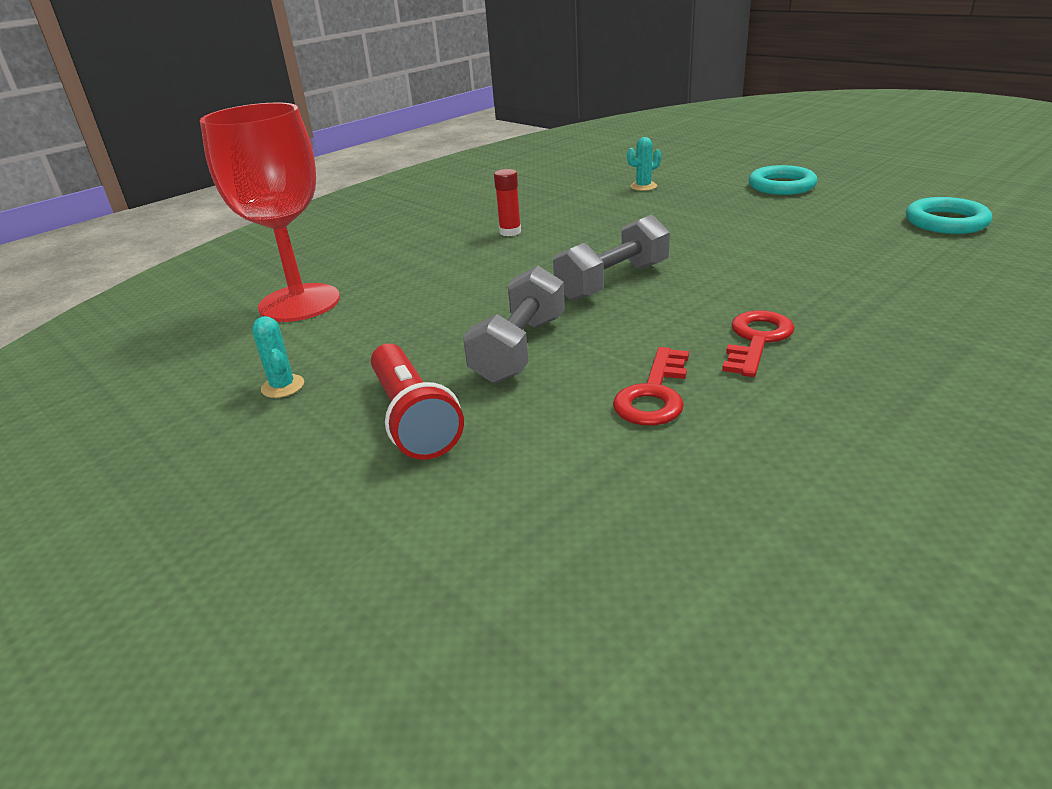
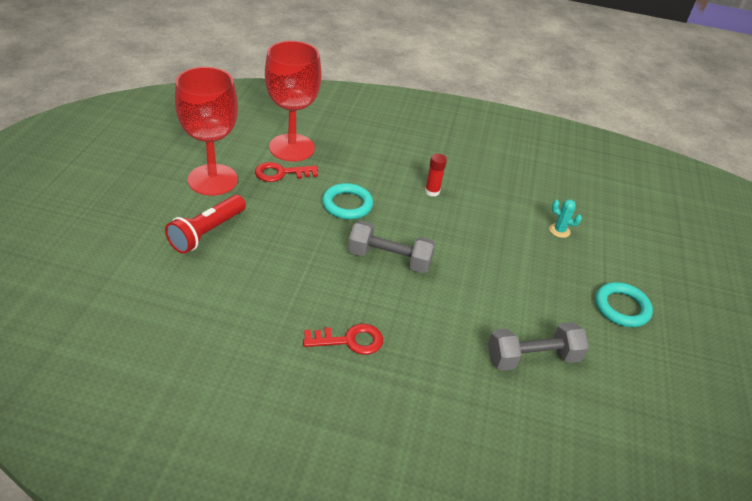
camera: 50 degrees right, 10 degrees up
turquoise cactus [252,316,304,398] -> red goblet [175,67,238,196]
grey dumbbell [463,266,565,383] -> grey dumbbell moved to [488,322,589,371]
red key [613,347,689,426] -> red key moved to [255,162,318,182]
turquoise ring [906,197,992,234] -> turquoise ring moved to [322,183,373,219]

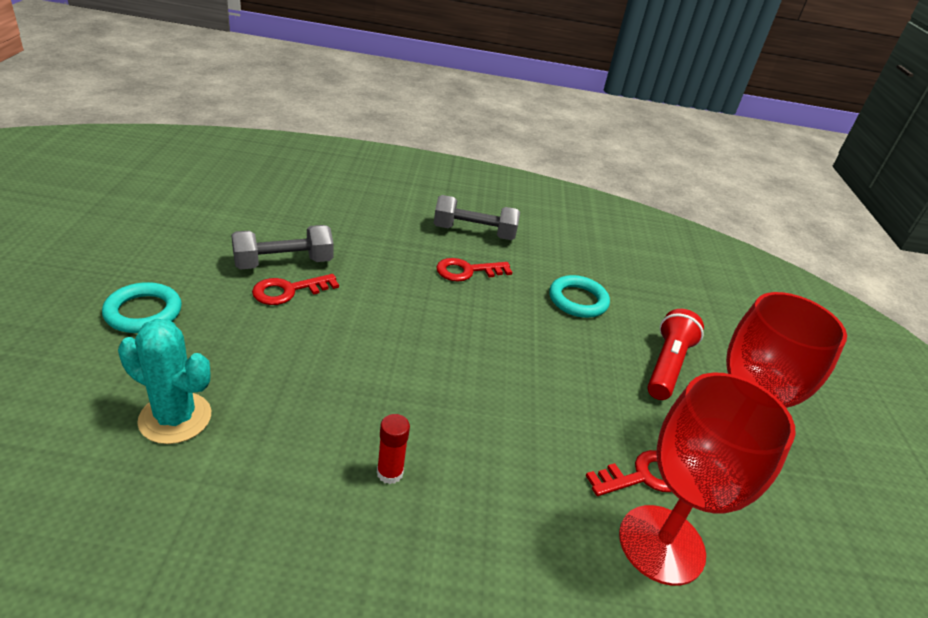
camera: 170 degrees right, 5 degrees down
turquoise ring [322,183,373,219] -> turquoise ring moved to [549,275,610,318]
grey dumbbell [348,221,435,273] -> grey dumbbell moved to [434,195,520,240]
turquoise cactus [549,199,582,238] -> turquoise cactus [118,319,211,444], size x1.92
none -> red key [252,274,339,305]

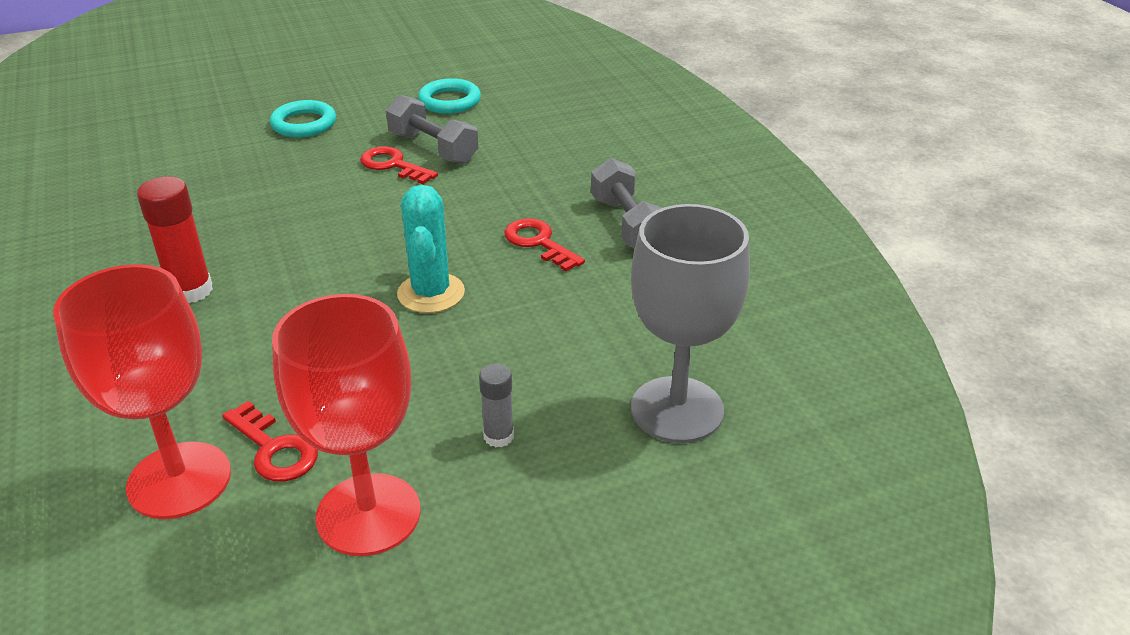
camera: 70 degrees right, 0 degrees up
turquoise cactus [118,319,211,444] -> turquoise cactus moved to [397,185,465,313]
red glue stick [377,414,410,484] -> red glue stick [137,176,213,303], size x1.69
turquoise ring [549,275,610,318] -> turquoise ring moved to [418,78,481,114]
red flashlight [647,309,704,400] -> grey glue stick [479,364,514,447]
none -> grey goblet [631,204,750,443]

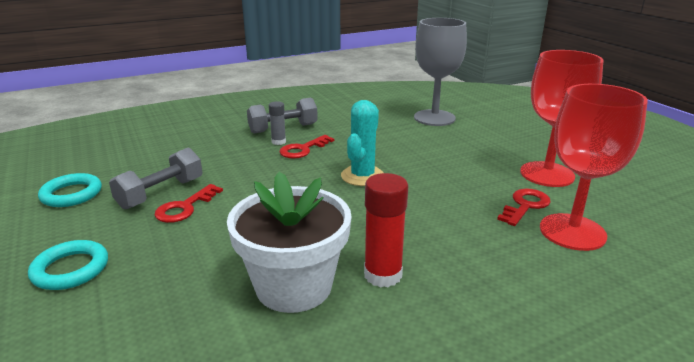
camera: 95 degrees left, 10 degrees down
turquoise cactus [397,185,465,313] -> turquoise cactus turned 60 degrees counterclockwise [341,100,384,186]
grey glue stick [479,364,514,447] -> grey glue stick moved to [269,101,286,145]
none -> white flower pot [227,172,352,313]

